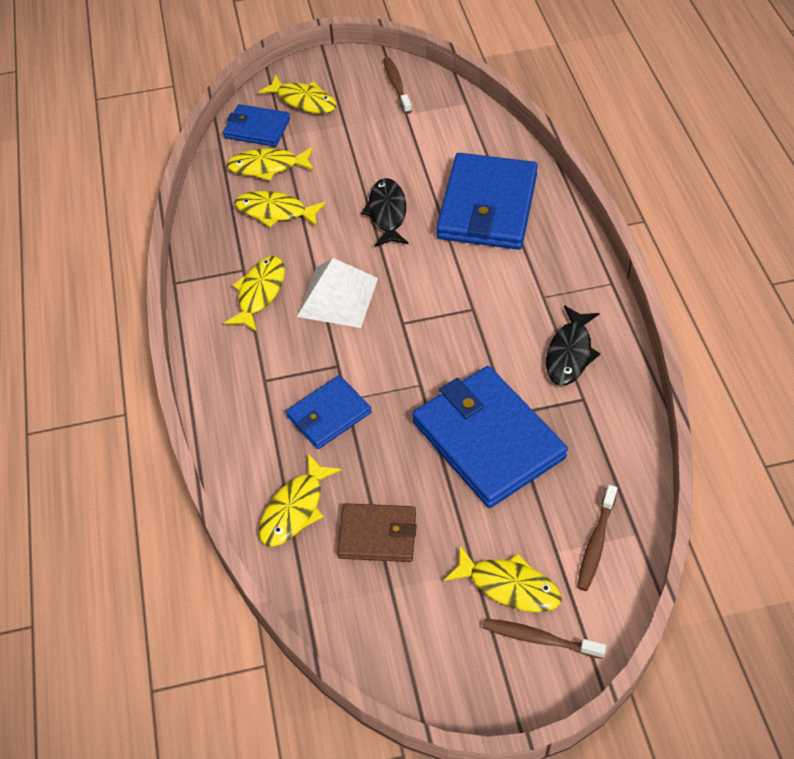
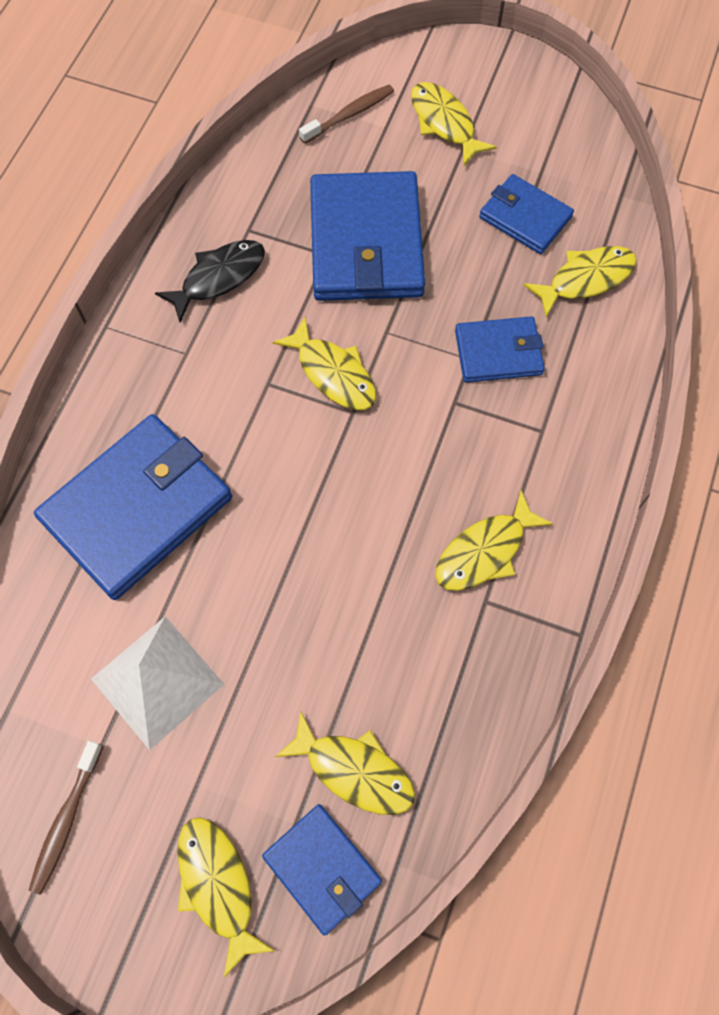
camera: 150 degrees left, 15 degrees up
yellow fish [235,191,326,227] -> yellow fish moved to [272,317,376,410]
white pyramid [297,258,378,328] -> white pyramid moved to [91,616,224,750]
brown wallet [337,503,417,562] -> blue wallet [479,174,574,254]
black fish [361,178,409,247] -> none
brown toothbrush [483,618,606,659] -> none

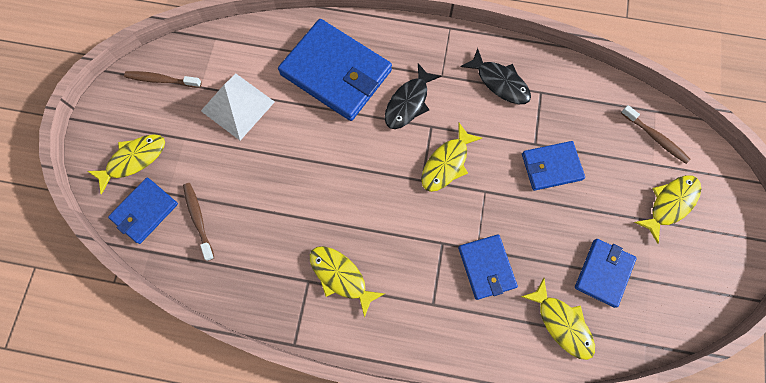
camera: 80 degrees right, 5 degrees up
yellow fish [275,711,415,815] -> brown toothbrush [183,183,214,261]
blue wallet [310,171,425,301] -> blue wallet [522,141,585,191], size x0.55
none -> black fish [385,63,441,129]

